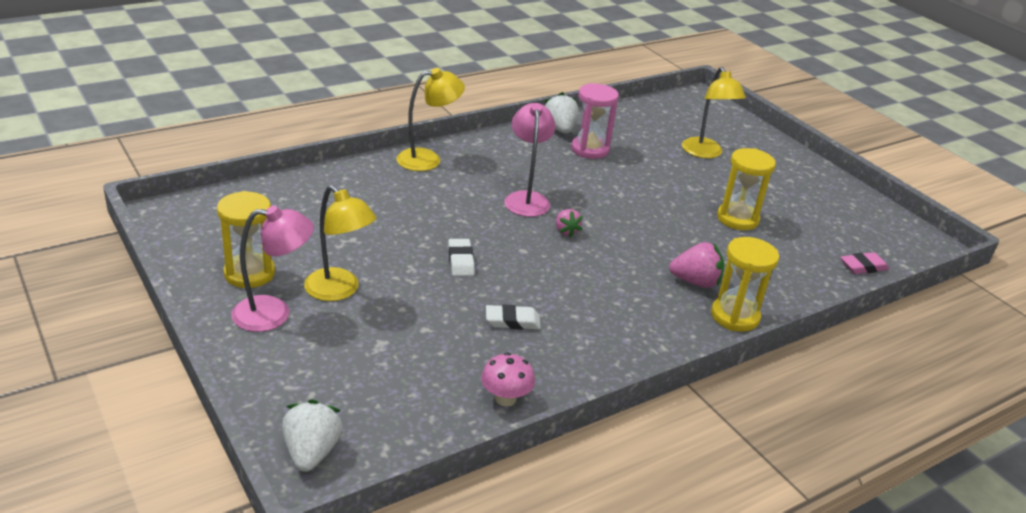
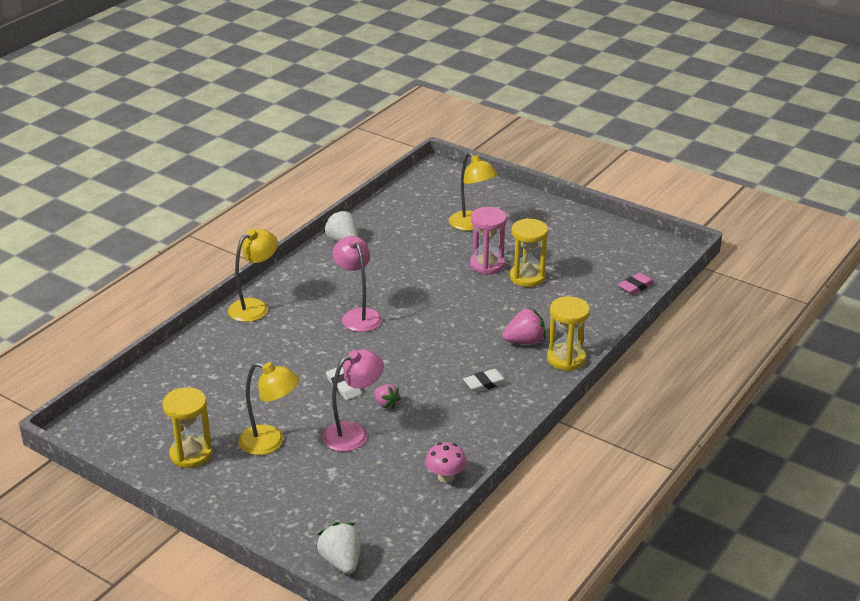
camera: 20 degrees left, 0 degrees up
pink lamp [231,206,314,332] -> pink lamp moved to [322,349,384,452]
white eraser [486,304,541,330] -> white eraser moved to [463,369,508,392]
pink strawberry [556,209,583,237] -> pink strawberry moved to [374,384,401,409]
pink hourglass [571,83,619,159] -> pink hourglass moved to [470,207,507,275]

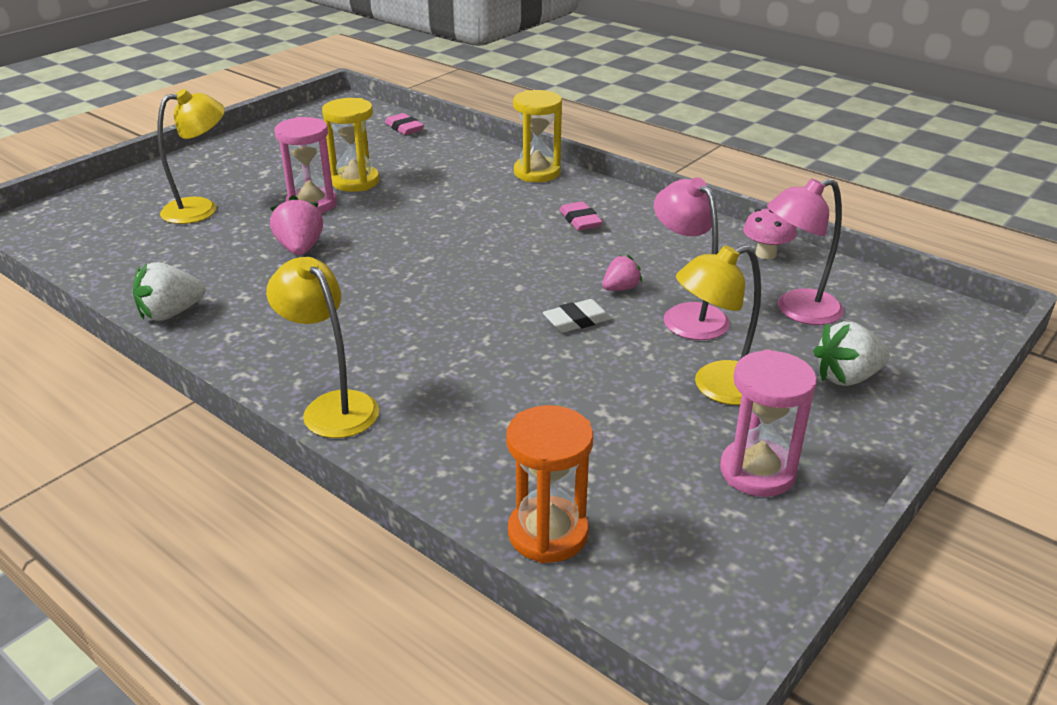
camera: 85 degrees left, 0 degrees up
yellow hourglass [162,387,213,468] -> pink hourglass [720,349,817,497]
yellow lamp [238,362,299,455] -> yellow lamp turned 135 degrees counterclockwise [676,245,761,405]
white strawberry [316,522,361,574] -> white strawberry moved to [813,321,890,386]
pink lamp [332,236,382,332] -> pink lamp moved to [767,178,844,325]
white eraser [463,369,508,392] -> pink eraser [560,201,602,231]
pink strawberry [503,307,546,344] -> pink strawberry moved to [270,195,323,255]
none -> orange hourglass [506,405,593,563]

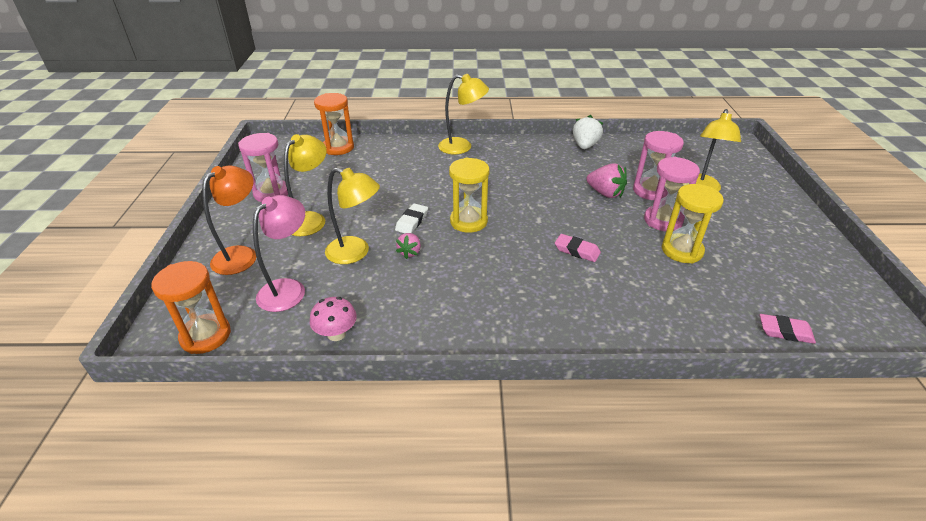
camera: 140 degrees right, 5 degrees up
yellow hourglass [513,90,562,182] -> yellow hourglass moved to [449,158,490,233]
pink eraser [560,201,602,231] -> pink eraser moved to [555,234,601,262]
pink lamp [654,177,730,340] -> yellow lamp [325,168,380,264]
white strawberry [813,321,890,386] -> orange lamp [202,165,256,275]
none -> orange hourglass [151,261,231,354]
none -> pink hourglass [633,131,684,200]

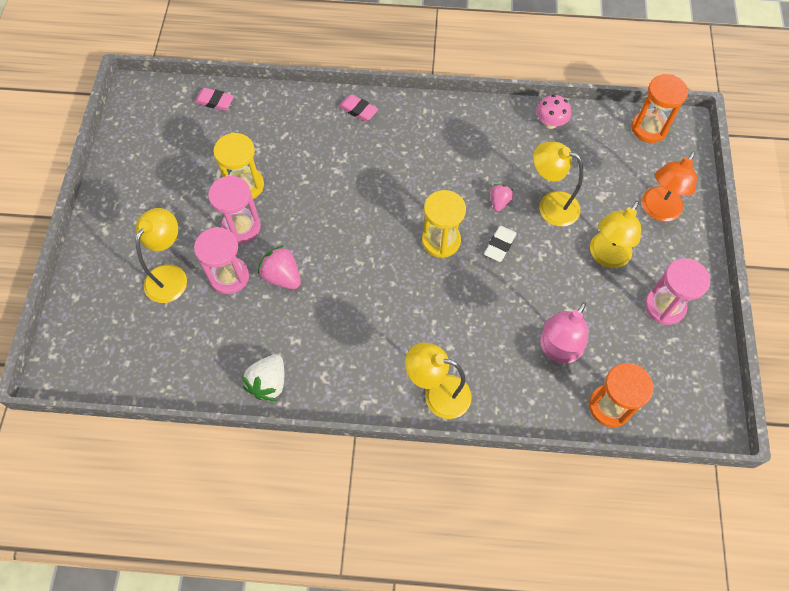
camera: 175 degrees left, 25 degrees up
pink lamp [253,195,305,312] -> pink lamp moved to [540,302,588,363]
pink eraser [555,234,601,262] -> pink eraser moved to [339,94,378,121]

